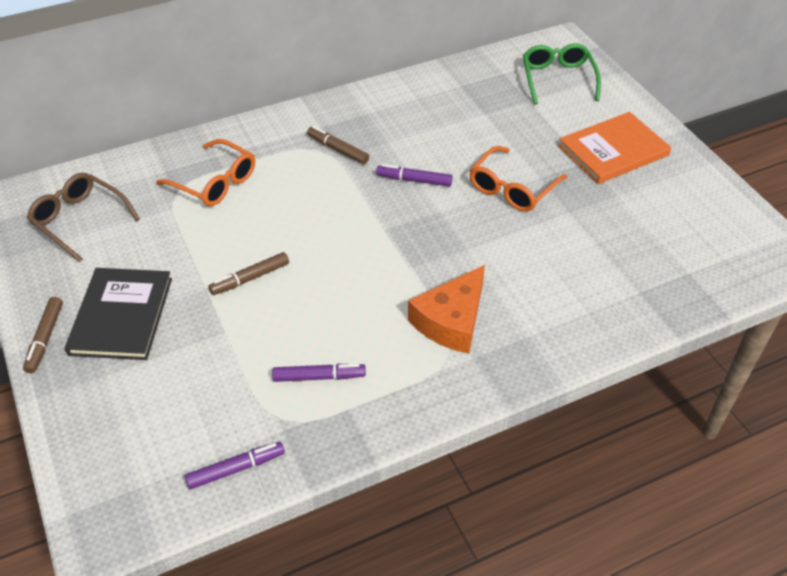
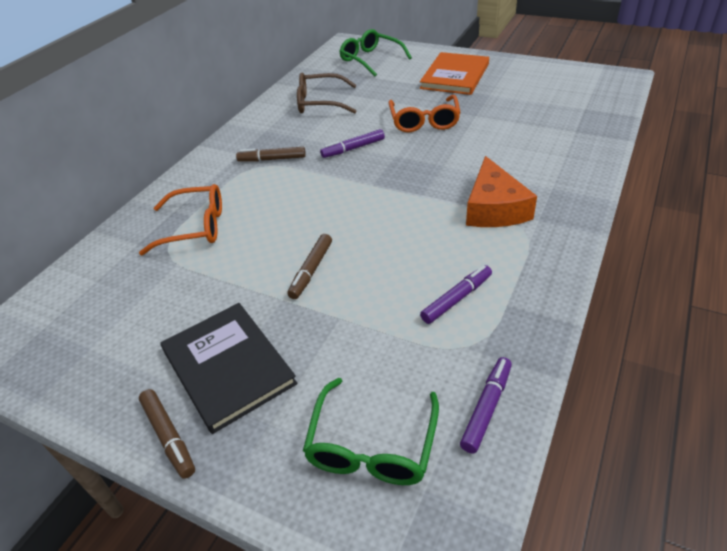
camera: 35 degrees left, 5 degrees down
brown glasses [27,173,140,262] -> brown glasses moved to [297,73,357,114]
none -> green glasses [303,378,439,485]

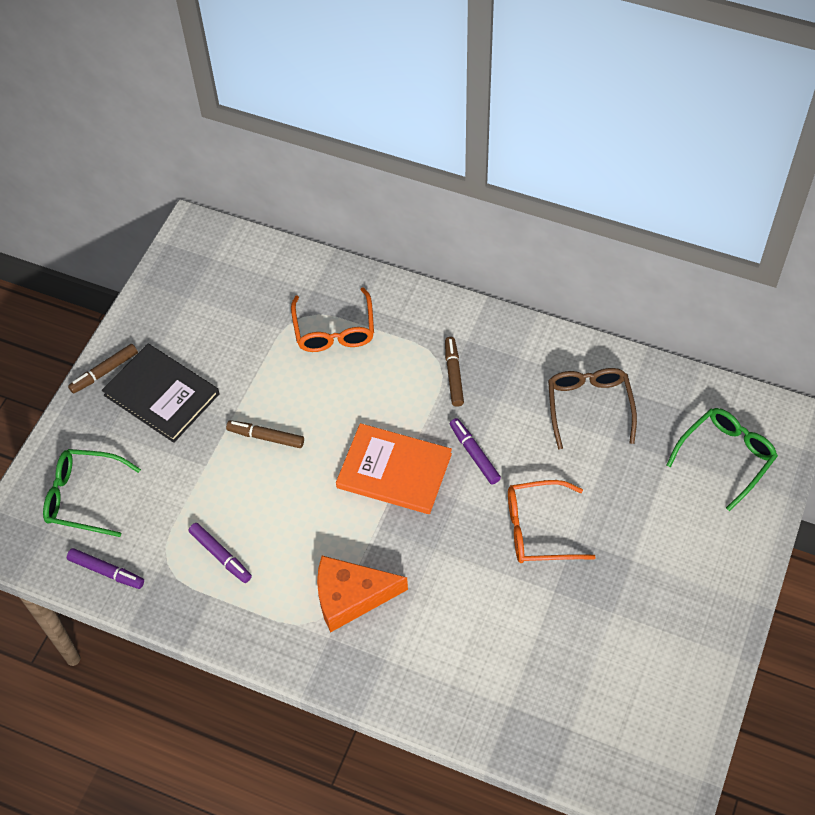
camera: 85 degrees right, 15 degrees up
black book [160,303,298,434] -> black book turned 75 degrees clockwise [102,344,219,443]
orange book [420,52,489,95] -> orange book moved to [336,423,452,514]

